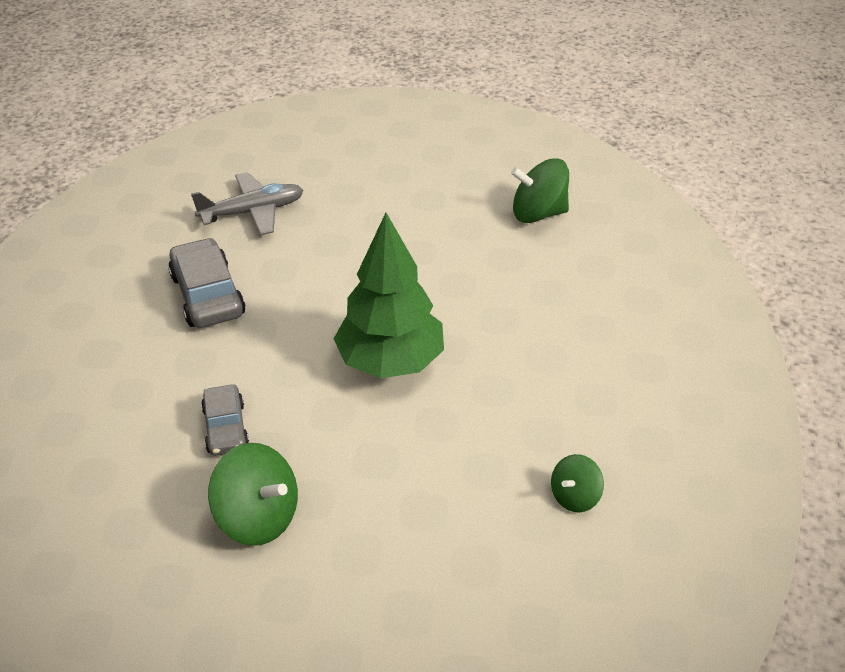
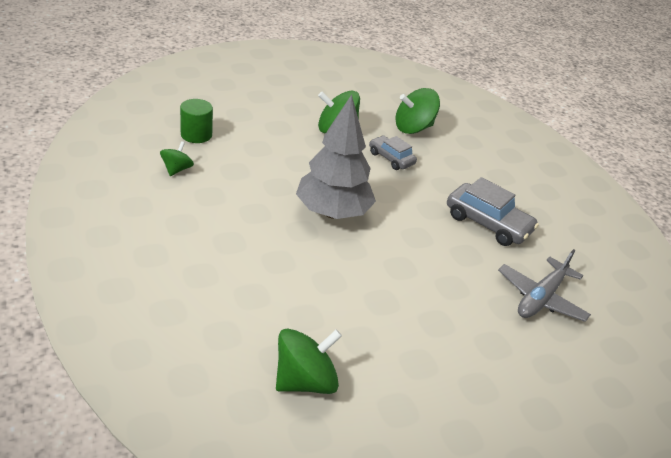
camera: 145 degrees right, 5 degrees down
green tree [334,213,444,378] -> grey tree [296,94,376,219]
none -> green cylinder [180,99,213,143]
none -> green spinning top [395,88,440,134]

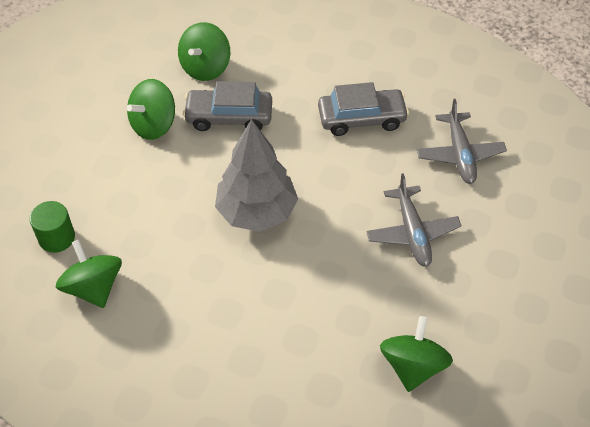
camera: 40 degrees left, 15 degrees up
green spinning top [160,141,194,176] -> green spinning top [56,240,122,308], size x1.72
grey car [369,135,417,170] -> grey car [183,81,272,131], size x1.60
none -> grey plane [366,173,462,267]

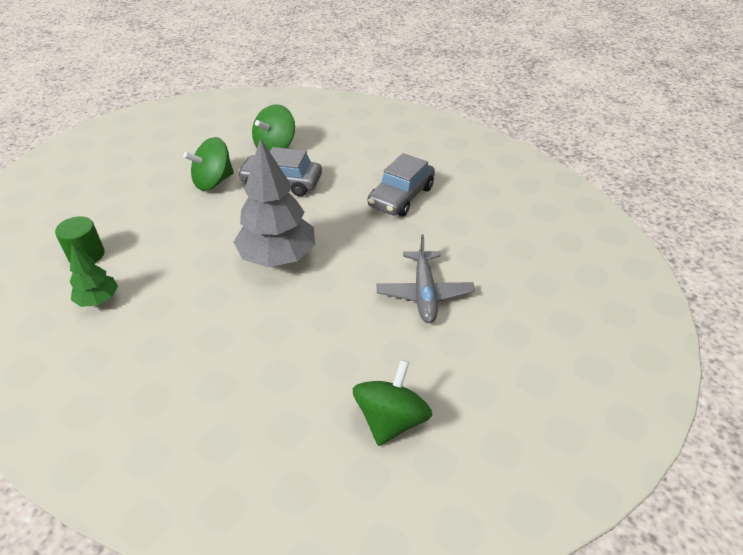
camera: 10 degrees right, 10 degrees down
green spinning top [56,240,122,308] -> green tree [70,243,118,307]
grey car [318,82,409,136] -> grey car turned 120 degrees clockwise [368,153,435,216]
grey plane [417,99,507,184] -> none

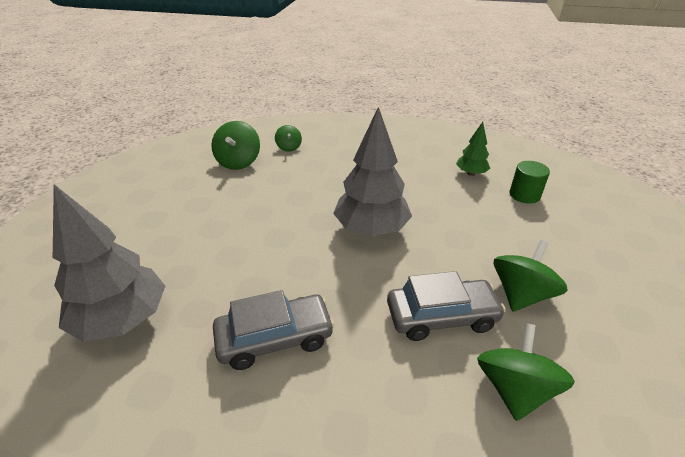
camera: 160 degrees right, 5 degrees down
grey car [368,153,435,216] -> grey car turned 60 degrees clockwise [213,290,335,370]
grey plane [377,235,475,323] -> none
none -> grey tree [53,184,165,342]
none -> green spinning top [275,125,302,152]

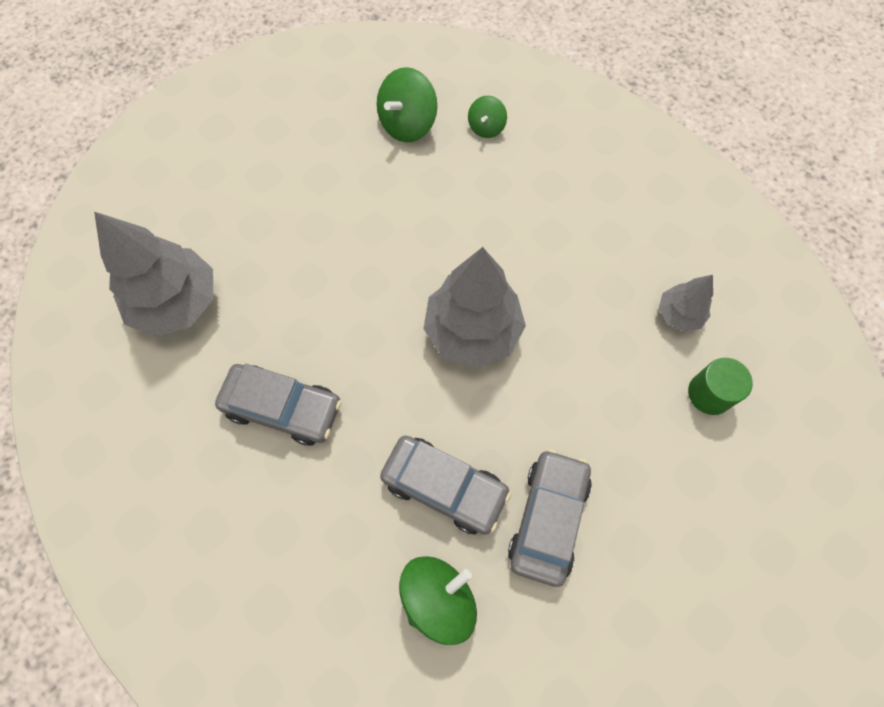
camera: 35 degrees right, 30 degrees up
green tree [456,122,490,176] -> grey tree [659,275,713,332]
green spinning top [494,240,568,311] -> grey car [508,449,592,587]

